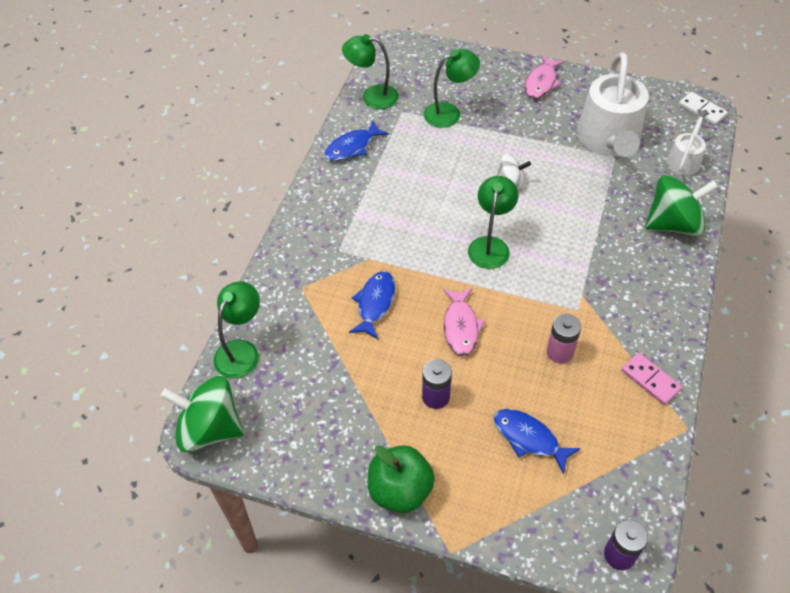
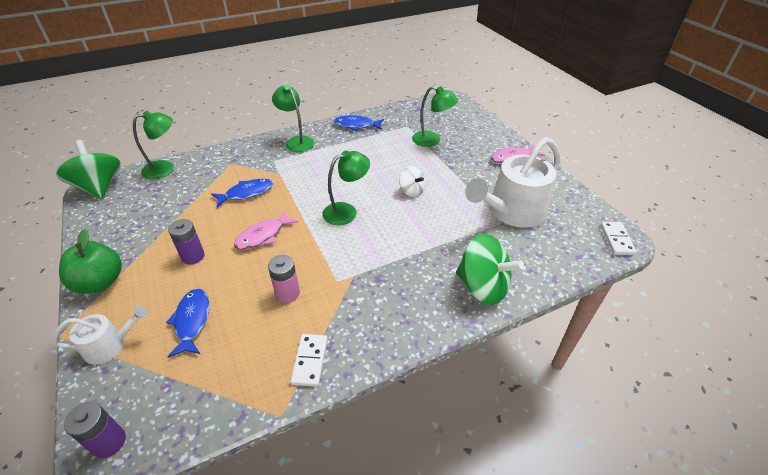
camera: 45 degrees right, 10 degrees down
green lamp [342,34,399,109] -> green lamp moved to [272,85,314,152]
pink domino [621,353,682,405] -> white domino [290,334,328,387]
white watering can [666,110,709,176] -> white watering can moved to [52,306,148,364]

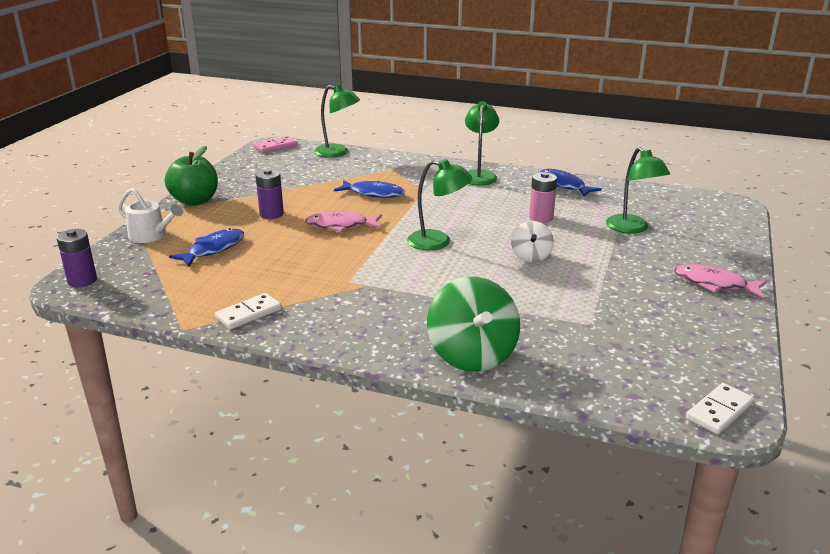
camera: 45 degrees right, 15 degrees down
green spinning top [56,140,121,199] -> pink domino [254,136,298,153]
pink battery [268,255,300,303] -> pink battery moved to [529,172,557,223]
white watering can [465,137,561,228] -> none

